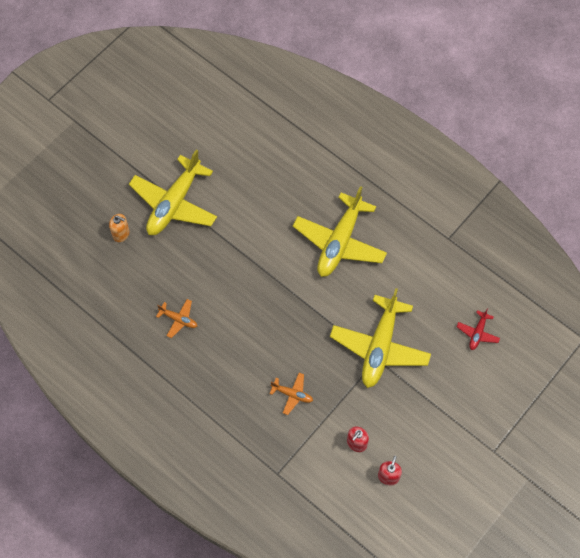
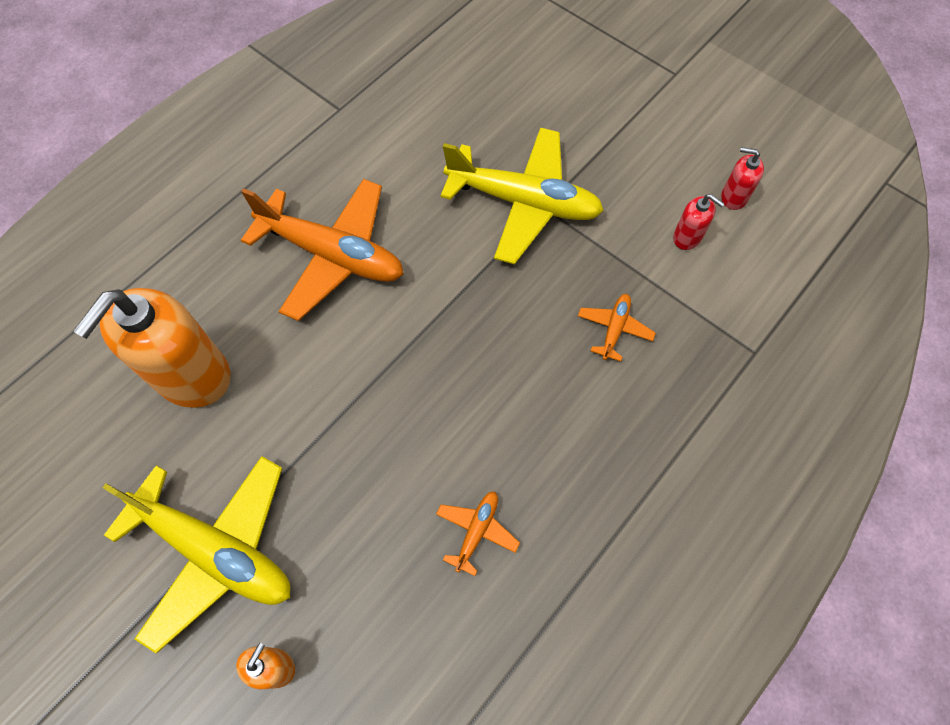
camera: 90 degrees left, 0 degrees up
yellow plane [293,186,387,277] -> orange plane [241,179,403,321]
red plane [456,308,500,350] -> none
none -> orange soap dispenser [73,288,230,408]

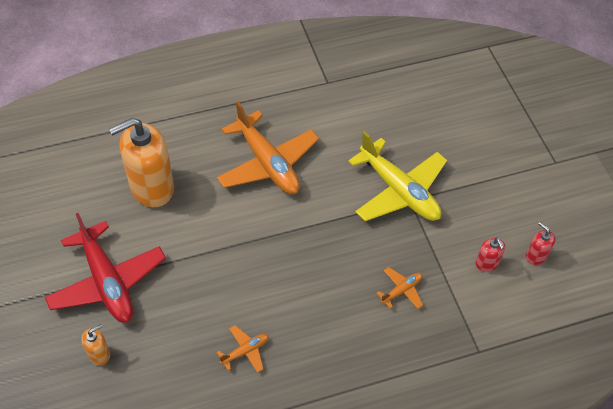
camera: 30 degrees right, 10 degrees down
yellow plane [102,456,291,653] -> red plane [44,213,166,323]

